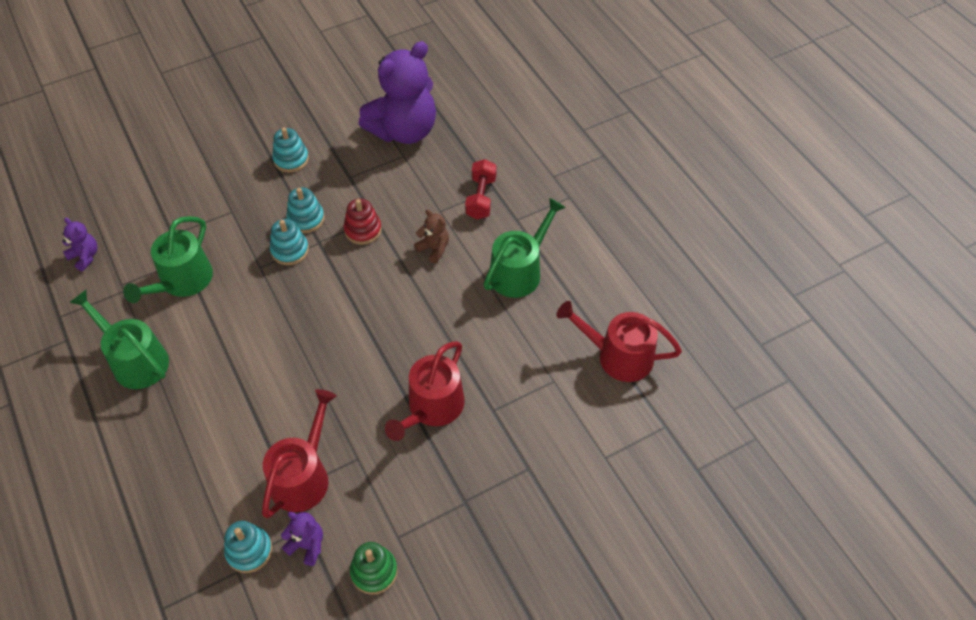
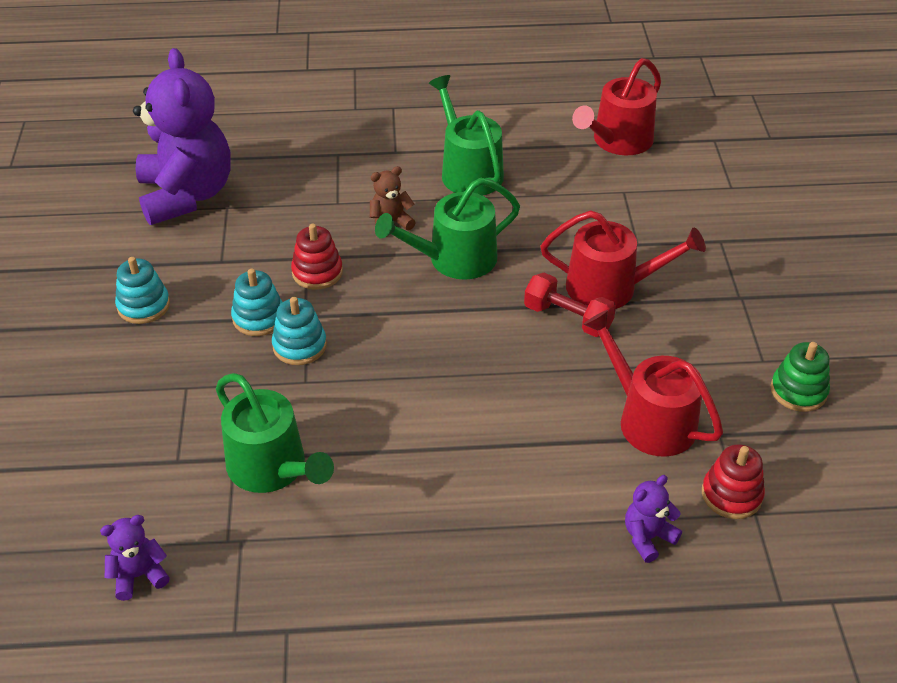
camera: 65 degrees left, 10 degrees down
green watering can [69,290,169,389] -> green watering can moved to [375,178,520,280]
turquoise stacking toy [224,521,272,573] -> red stacking toy [702,444,765,519]
purple teddy bear [281,512,323,566] -> purple teddy bear moved to [625,475,682,563]
red watering can [385,341,465,441] -> red watering can turned 45 degrees counterclockwise [541,210,706,309]
red dumbbell [465,159,496,220] -> red dumbbell moved to [524,273,616,337]

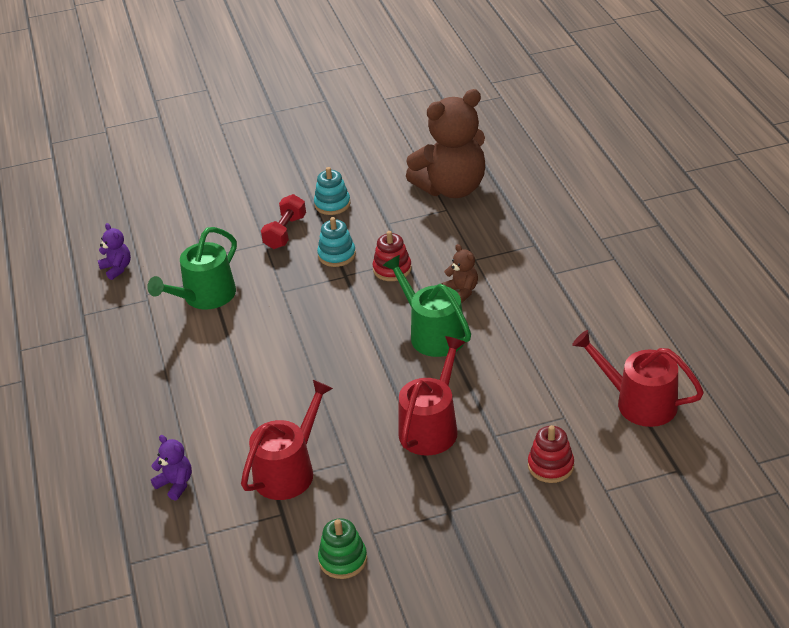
camera: 80 degrees right, 5 degrees down
purple teddy bear [133,48,231,225] -> brown teddy bear [406,89,485,198]
turquoise stacking toy [272,297,327,365] -> none
green watering can [429,75,504,196] -> none
red dumbbell [524,273,616,337] -> red dumbbell moved to [261,194,306,249]
red watering can [541,210,706,309] -> red watering can turned 150 degrees counterclockwise [398,336,466,456]
red stacking toy [702,444,765,519] -> red stacking toy moved to [528,425,574,483]

